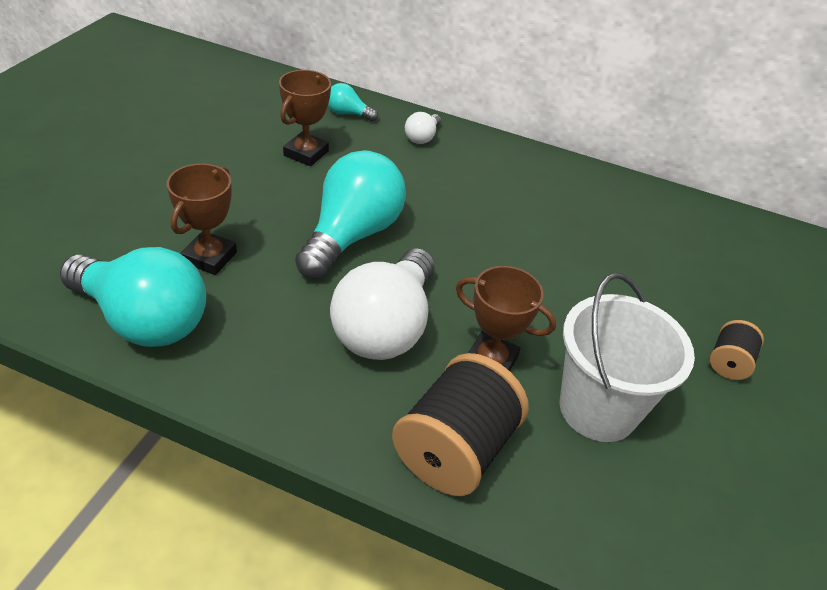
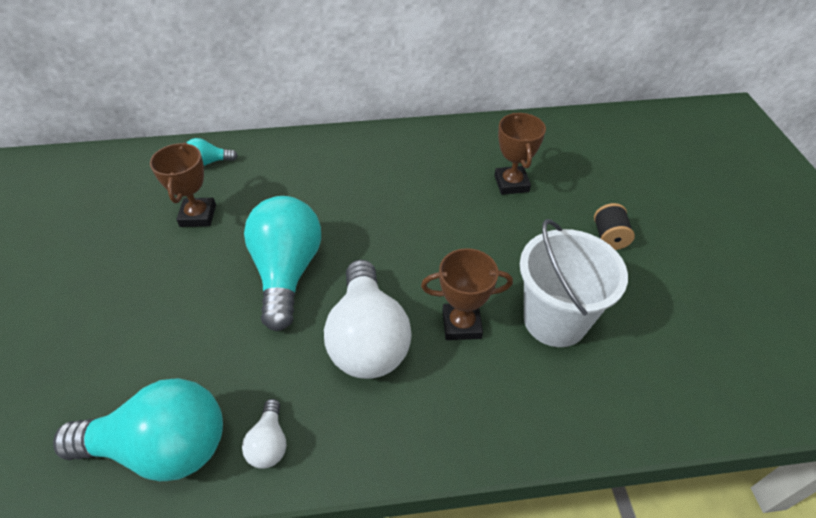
camera: 25 degrees left, 5 degrees up
brown trophy [166,163,237,275] -> brown trophy moved to [494,113,546,195]
black spool [392,353,529,496] -> none
white light bulb [405,112,441,144] -> white light bulb moved to [242,399,286,469]

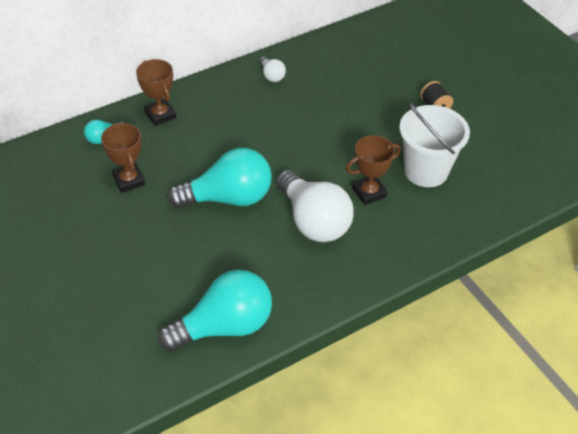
camera: 25 degrees left, 0 degrees up
white light bulb [242,399,286,469] -> white light bulb moved to [259,57,286,82]
turquoise light bulb [244,196,321,331] -> turquoise light bulb turned 105 degrees clockwise [167,148,272,208]
brown trophy [494,113,546,195] -> brown trophy moved to [136,59,176,126]

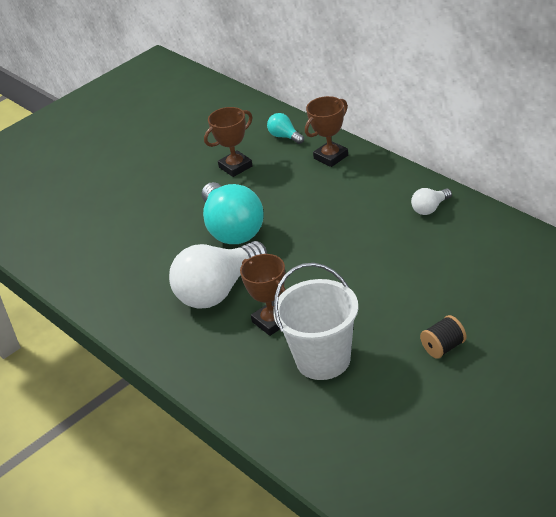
camera: 85 degrees right, 10 degrees down
turquoise light bulb [158,270,272,352] -> none

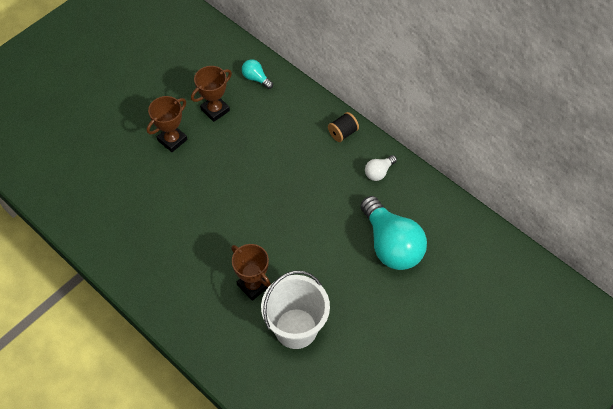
camera: 10 degrees left, 20 degrees up
white light bulb [169,241,267,308] -> none
turquoise light bulb [202,182,264,244] -> turquoise light bulb moved to [360,196,427,270]
brown trophy [305,96,348,167] -> brown trophy moved to [147,96,187,152]
black spool [420,315,466,359] -> black spool moved to [328,112,359,142]

